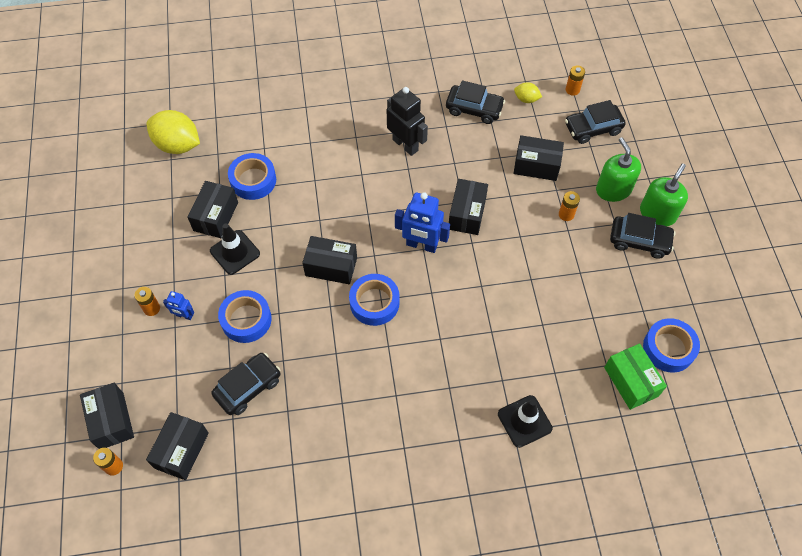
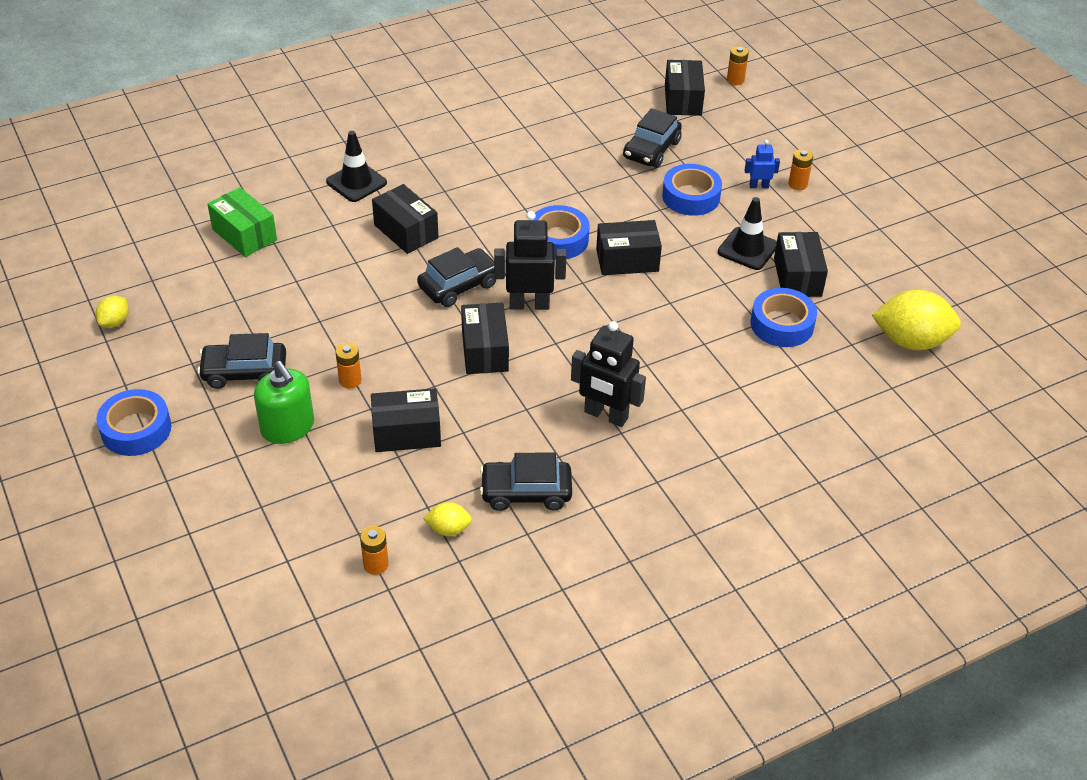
camera: 160 degrees right, 15 degrees down
black box [80,383,134,449] -> black box moved to [372,184,439,254]
blue robot [395,192,450,253] -> black robot [494,211,567,310]
black car [565,100,626,144] -> black car moved to [417,247,496,307]
green soap dispenser [640,163,688,227] -> none
blue tape [643,318,700,373] -> blue tape moved to [96,389,171,456]
none -> yellow lemon [96,296,129,328]

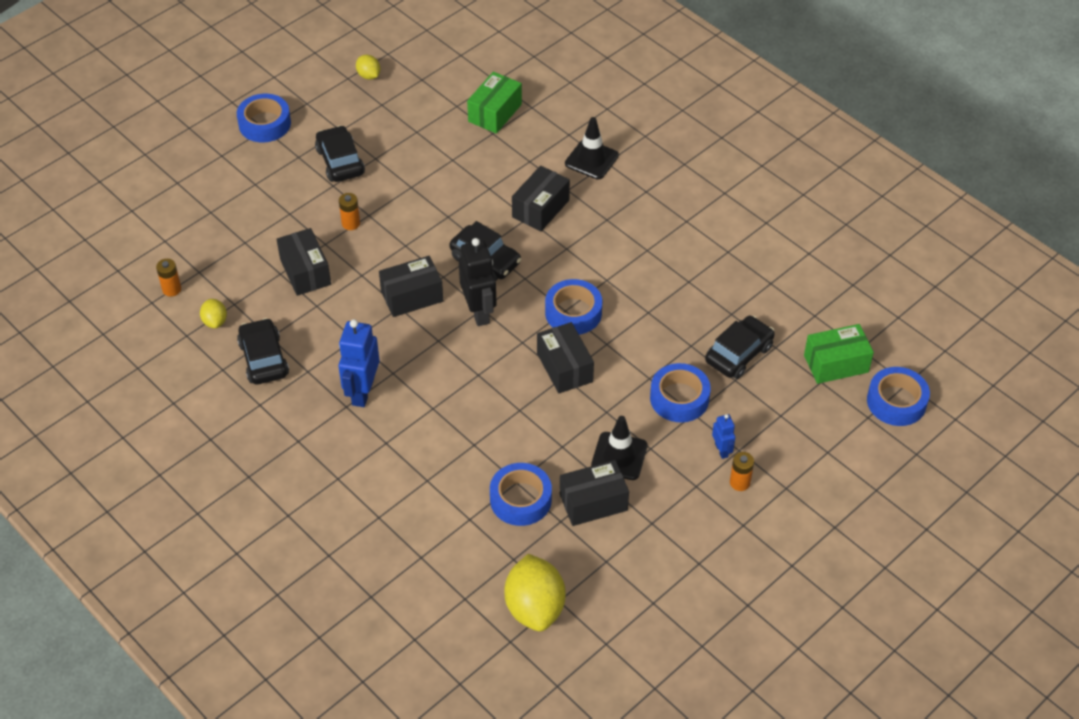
camera: 75 degrees right, 5 degrees up
yellow lemon [96,296,129,328] -> yellow lemon turned 45 degrees clockwise [356,55,380,80]
green soap dispenser [254,361,314,444] -> none
black robot [571,321,646,427] -> blue robot [338,319,380,407]
black car [623,108,682,168] -> black car turned 120 degrees clockwise [705,316,775,379]
black box [665,60,705,116] -> green box [804,324,874,384]
orange battery [727,46,749,85] -> blue tape [867,367,930,426]

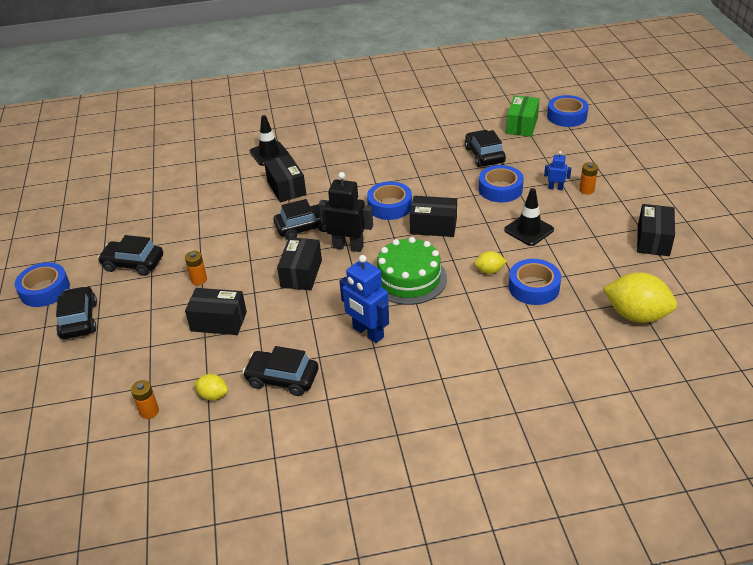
camera: 55 degrees left, 10 degrees down
yellow lemon [356,55,380,80] -> yellow lemon moved to [474,251,507,274]
green box [467,72,522,134] -> none
black box [560,460,629,526] -> black box moved to [637,204,675,256]
none -> black car [56,286,97,339]
none -> green cake [377,237,447,305]

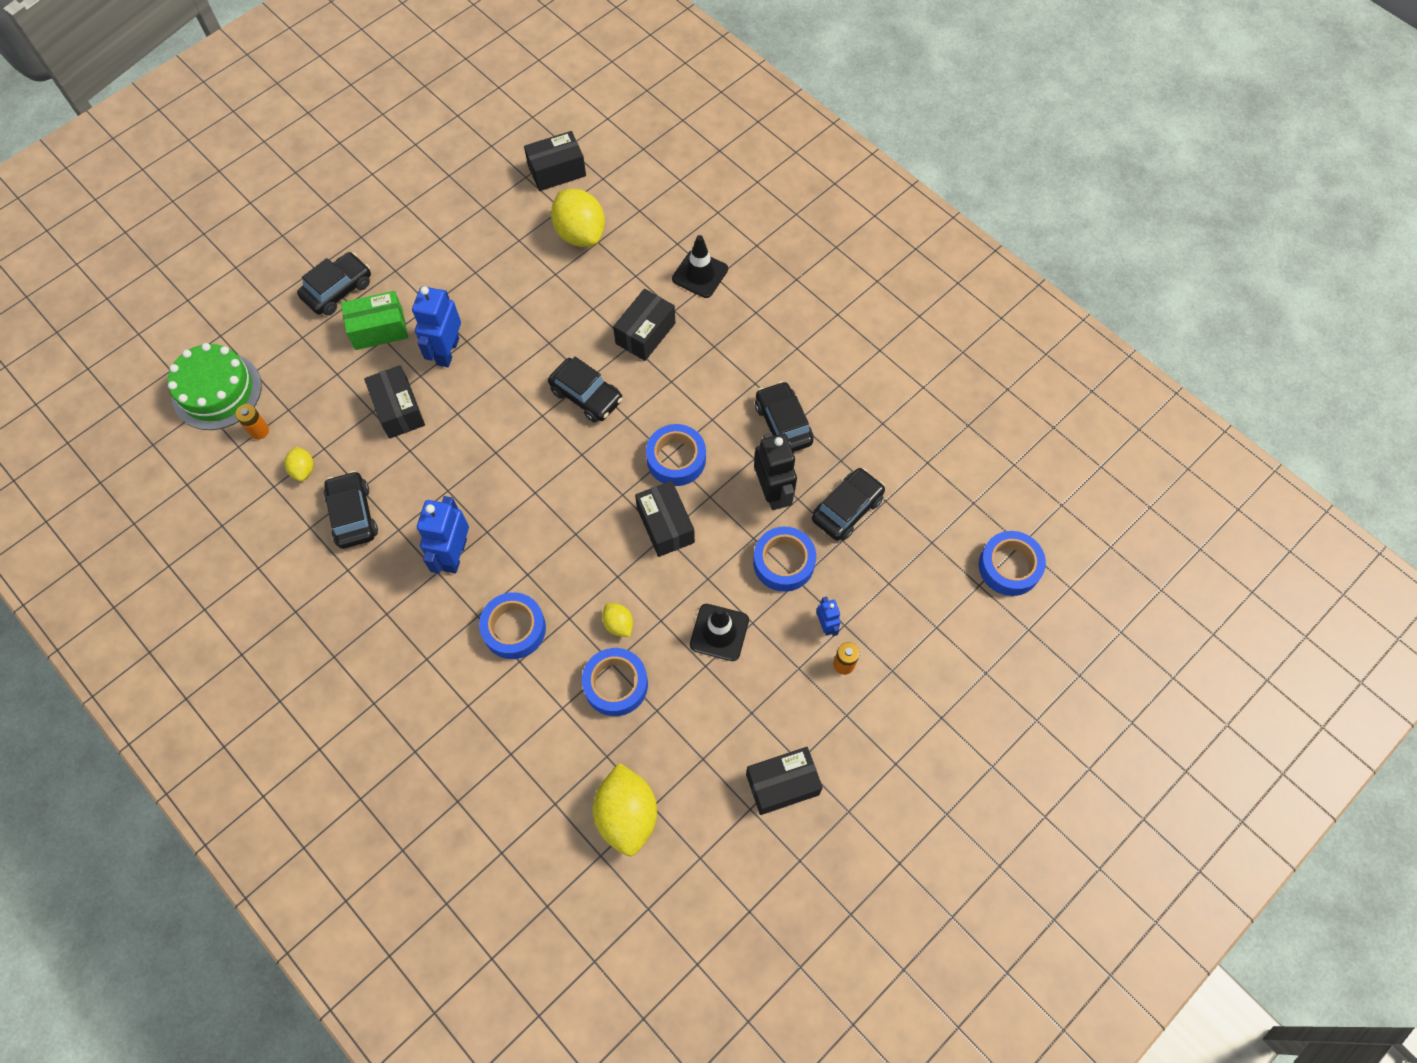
camera: 55 degrees right, 25 degrees up
blue tape [15,262,70,307] -> blue tape moved to [479,592,546,659]
black car [98,235,163,276] -> black car moved to [755,381,813,452]
orange battery [185,251,207,285] -> blue robot [412,286,461,367]
black box [277,237,322,290] -> black box moved to [524,131,586,191]
black robot [319,172,373,252] -> black robot moved to [754,433,797,510]
green cake [377,237,447,305] -> green cake moved to [168,343,262,430]
green box [506,95,540,137] -> green box moved to [341,291,408,350]
none -> yellow lemon [551,189,605,247]

